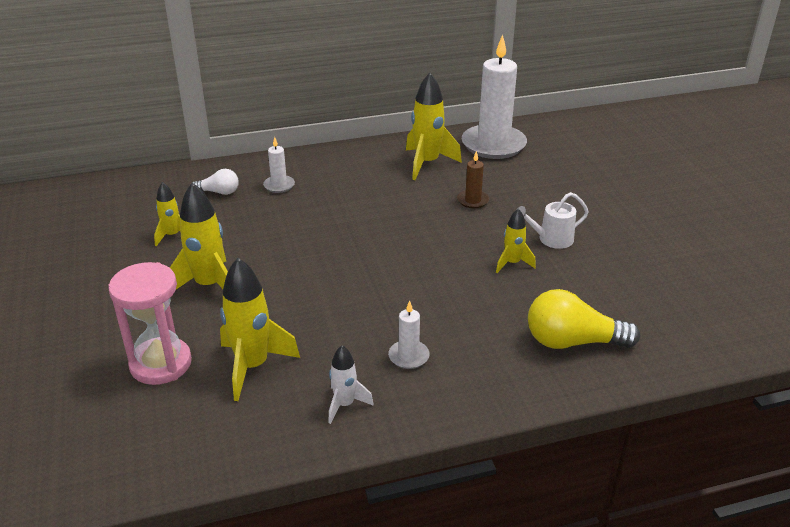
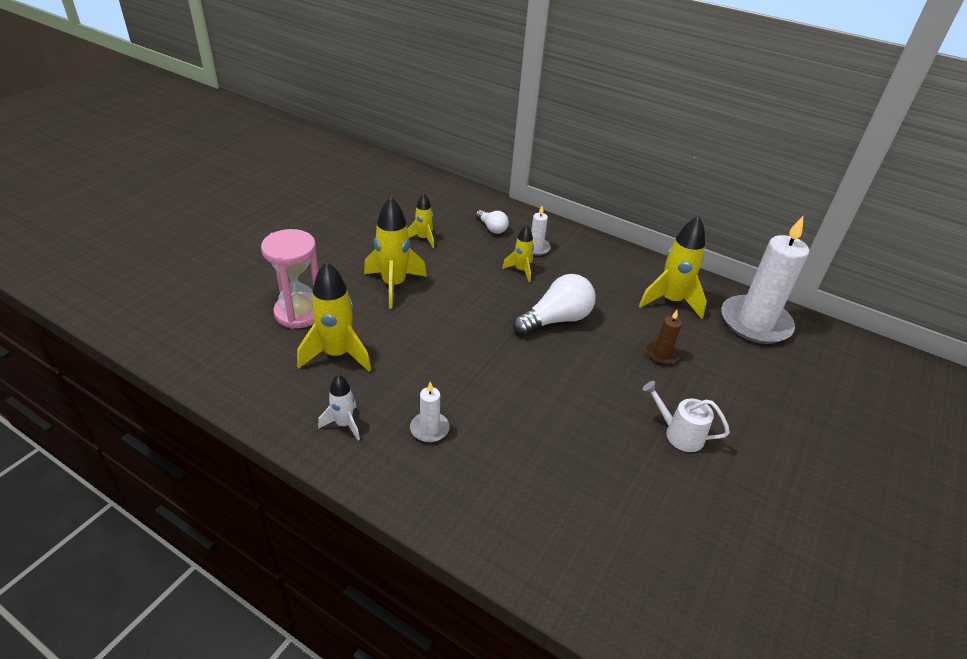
camera: 45 degrees right, 5 degrees up
yellow rocket [496,209,536,273] -> yellow rocket moved to [502,225,534,282]
yellow light bulb [528,289,640,349] -> none
none -> white light bulb [513,274,596,336]

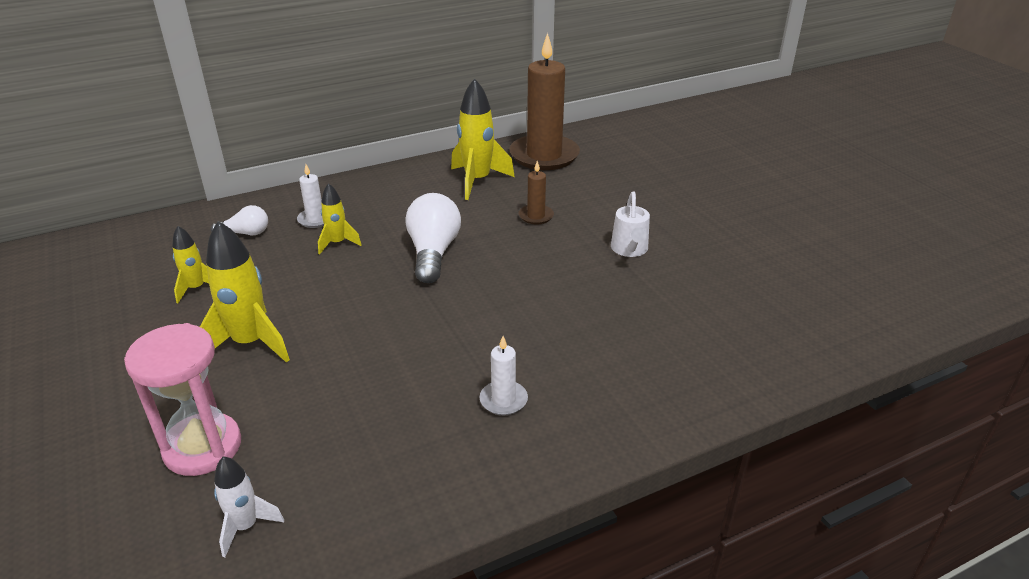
camera: 55 degrees left, 5 degrees down
yellow rocket [297,261,371,372] -> none
white rocket [318,374,360,441] -> white rocket moved to [214,456,284,557]
white watering can [642,381,730,452] -> white watering can turned 60 degrees counterclockwise [611,191,650,257]
white candle [722,216,809,344] -> brown candle [509,33,580,170]

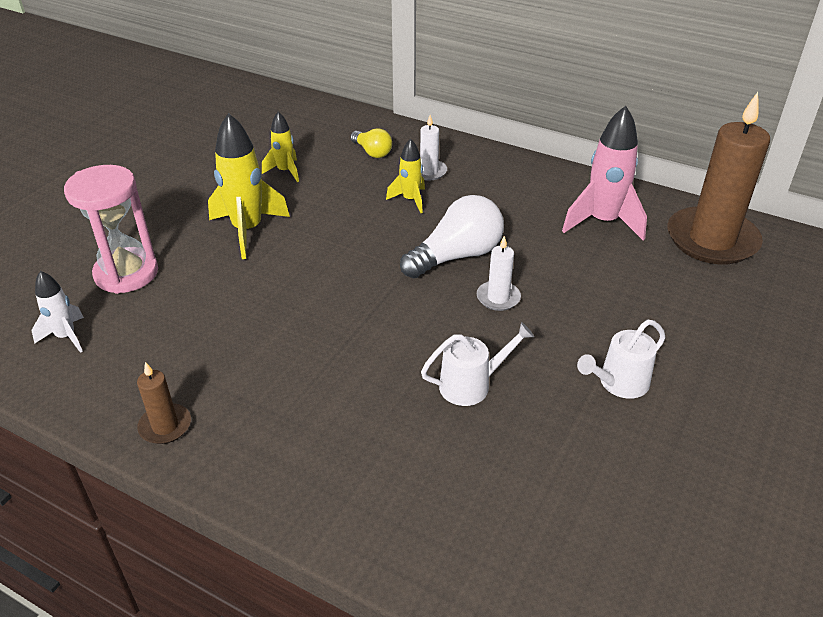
camera: 55 degrees right, 5 degrees up
white light bulb [211,205,268,235] -> yellow light bulb [350,128,392,158]
yellow rocket [451,78,515,200] -> pink rocket [562,106,647,241]
white candle [480,336,528,415] -> white candle moved to [477,236,521,311]
brown candle [518,161,554,225] -> brown candle moved to [137,362,191,444]
none -> white watering can [421,322,534,406]

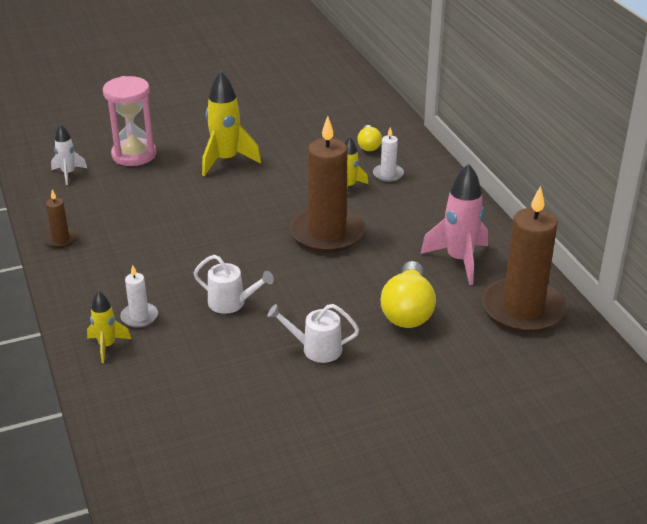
camera: 40 degrees right, 5 degrees down
yellow rocket [262,112,299,182] -> yellow rocket moved to [87,291,131,363]
white light bulb [400,195,504,278] -> brown candle [290,116,365,253]
white candle [477,236,521,311] -> white candle moved to [120,265,158,328]
none -> yellow light bulb [381,261,436,328]

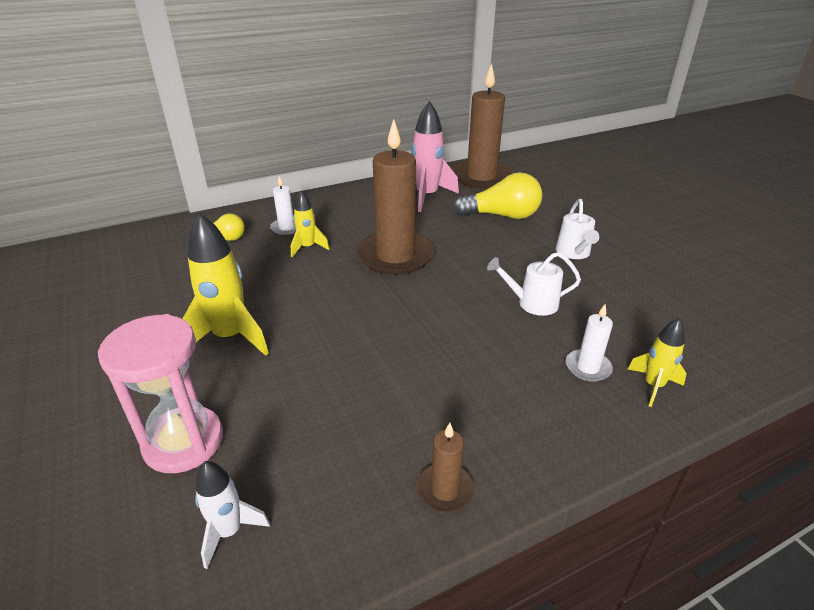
camera: 95 degrees left, 0 degrees up
white watering can [194,255,274,314] -> white watering can turned 105 degrees counterclockwise [487,252,581,316]

